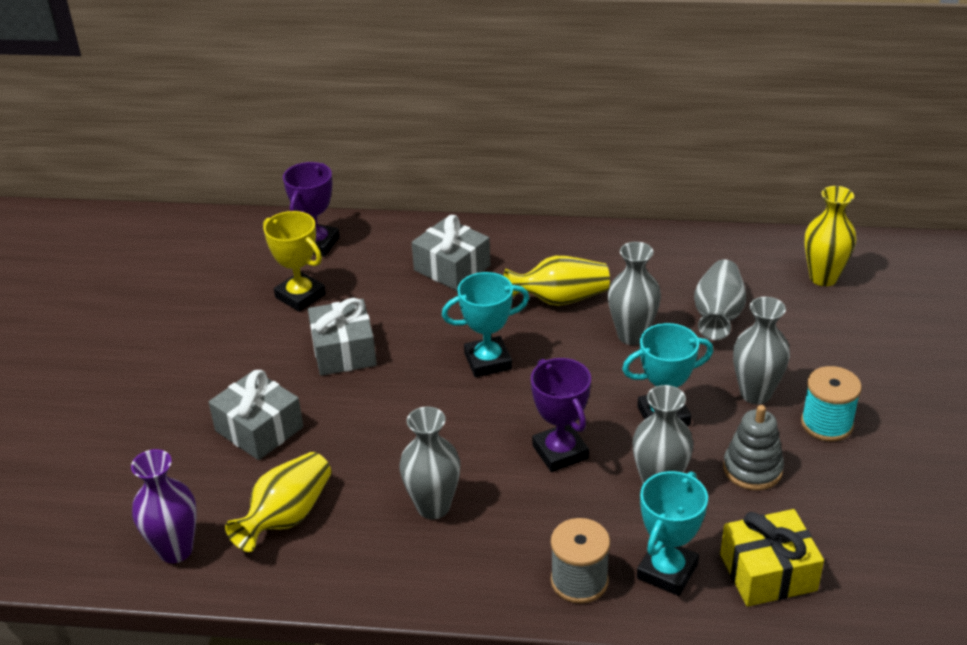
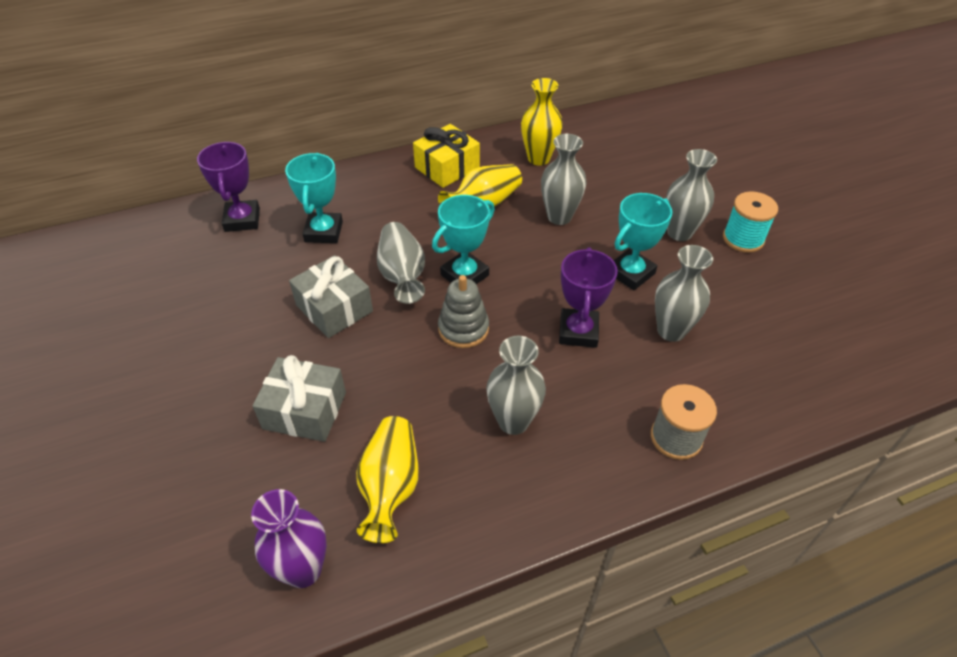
camera: 30 degrees left, 10 degrees up
yellow trophy [263,211,326,312] -> none
grey gift [412,215,490,291] -> none
purple trophy [531,358,591,472] -> purple trophy turned 60 degrees clockwise [559,247,618,348]
turquoise trophy [637,471,708,596] -> turquoise trophy moved to [285,153,343,243]
grey vase [694,259,746,340] -> grey vase moved to [377,222,425,304]
yellow gift [720,509,824,606] -> yellow gift moved to [413,124,480,188]
grey stacking toy [723,405,784,490] -> grey stacking toy moved to [438,275,489,348]
yellow vase [804,186,856,286] -> yellow vase moved to [521,78,563,166]

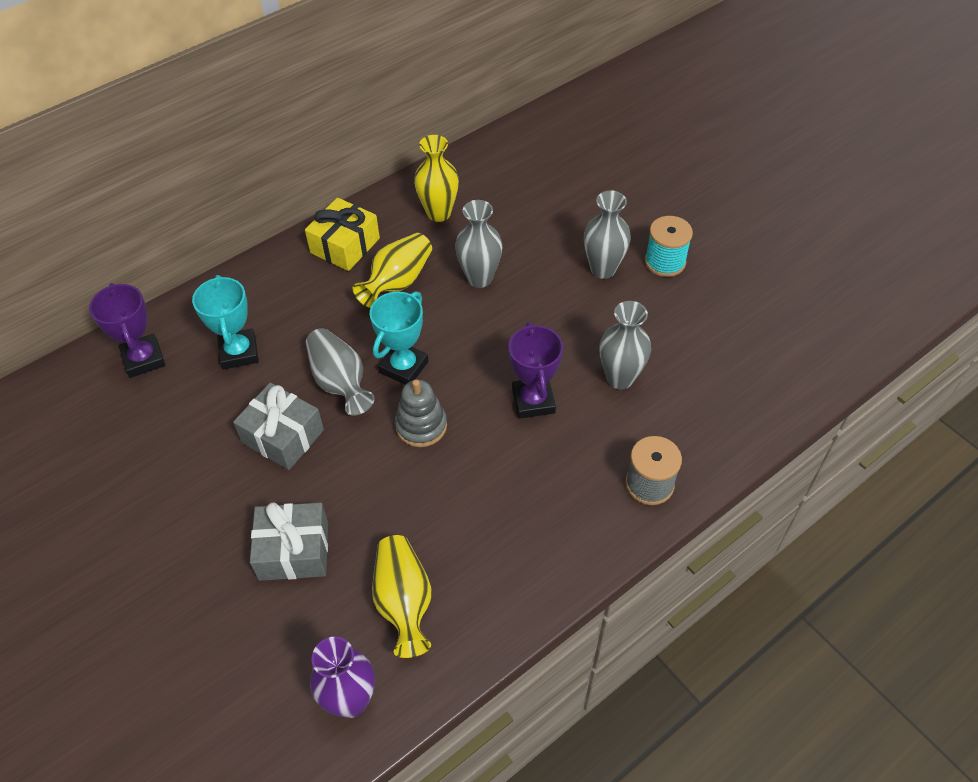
camera: 15 degrees left, 5 degrees up
grey vase [486,336,546,435] -> none
turquoise trophy [613,193,672,290] -> none

